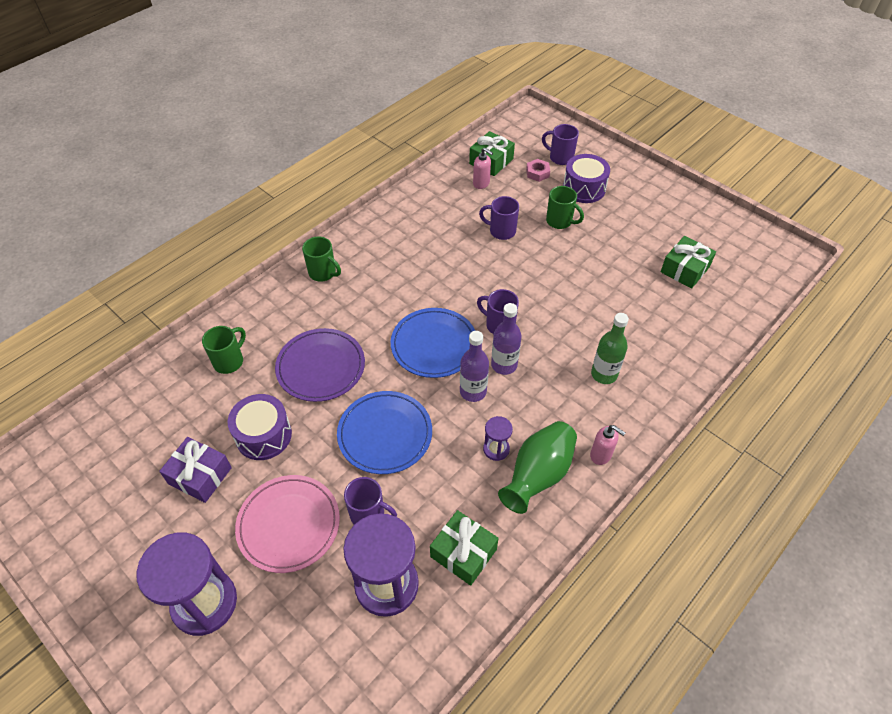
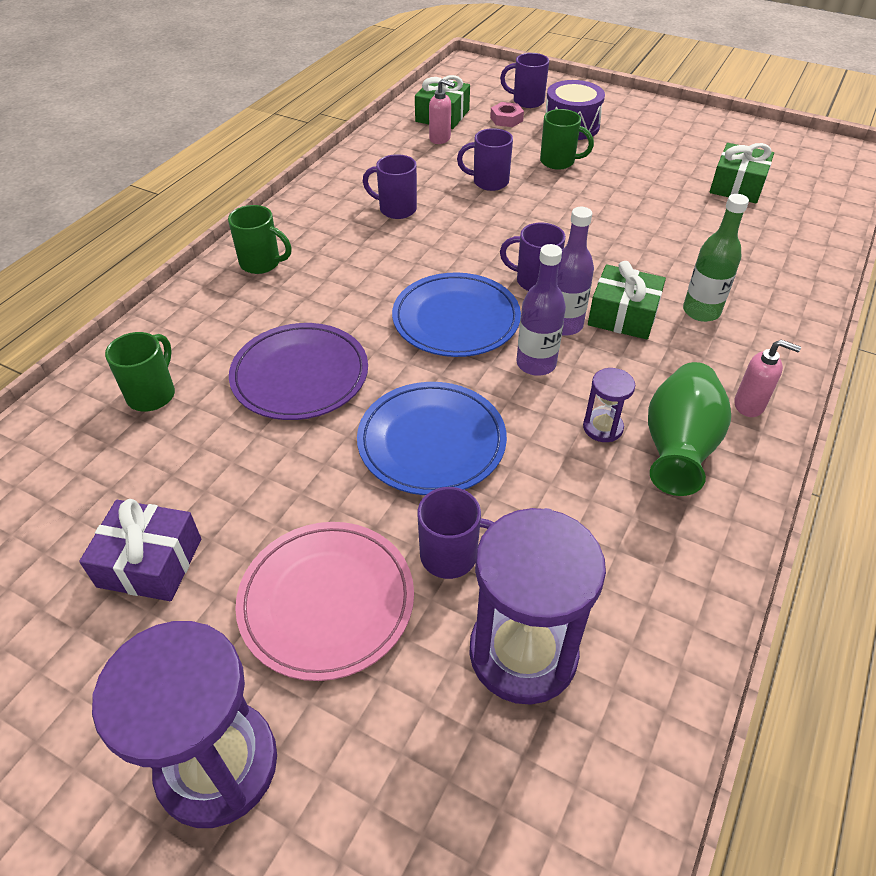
camera: 15 degrees left, 5 degrees down
purple drum [228,394,292,460] -> none
green gift [430,510,499,586] -> green gift moved to [588,261,666,339]
none -> purple mug [363,154,417,219]

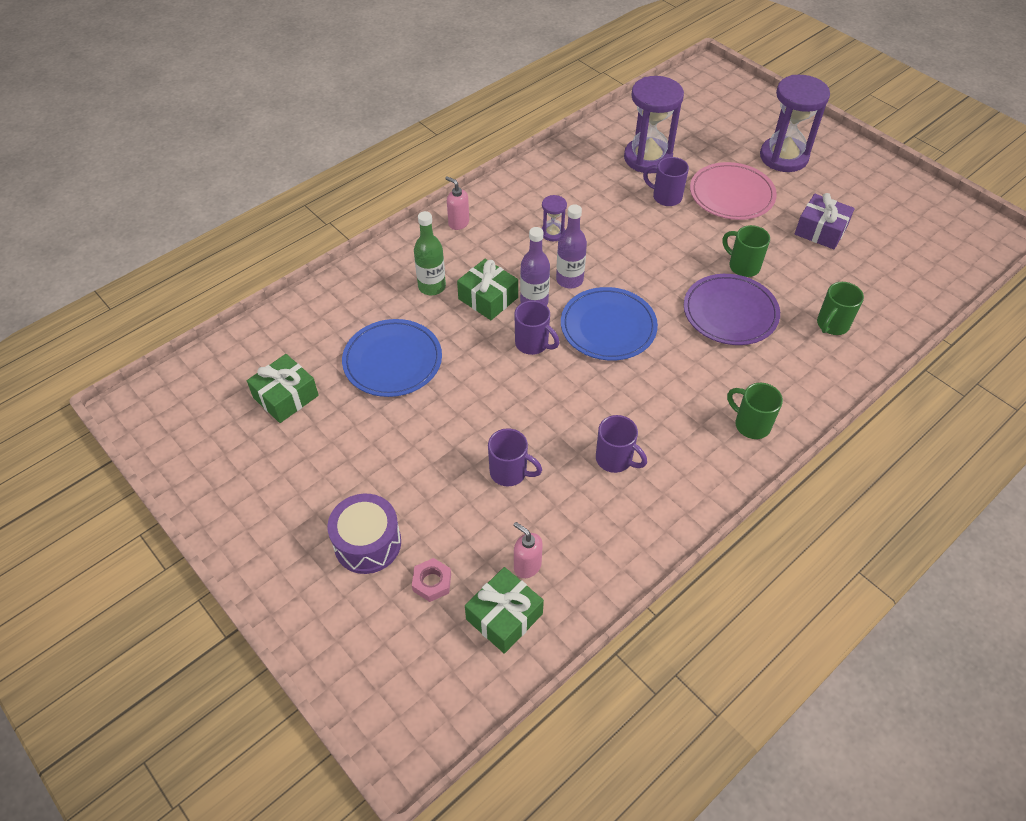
camera: 160 degrees left, 5 degrees up
blue plate [357,382,507,495] -> blue plate moved to [342,319,442,397]
purple mug [500,53,549,108] -> none
green mug [540,109,594,170] -> green mug moved to [723,225,770,277]
green vase [648,362,731,496] -> none

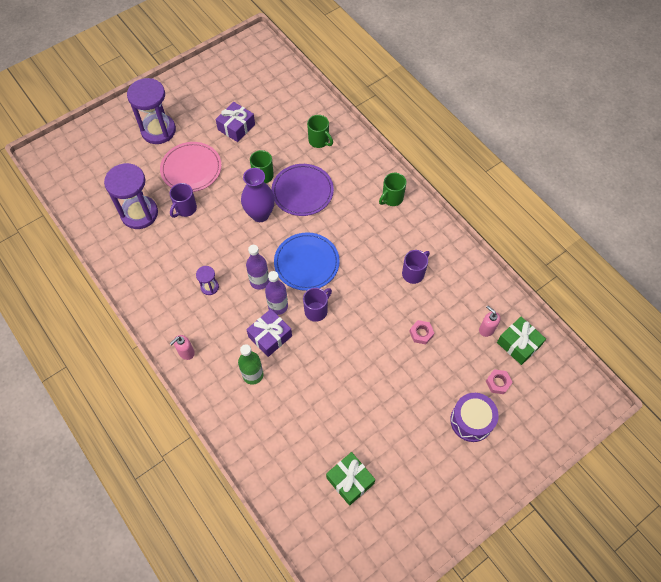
camera: 85 degrees left, 10 degrees up
blue plate [342,319,442,397] -> none
green gift [457,259,518,320] -> purple gift [246,309,292,357]
purple mug [488,428,542,487] -> pink nut [409,320,434,344]
pink soap dispenser [513,522,543,578] -> pink soap dispenser turned 90 degrees clockwise [479,306,500,337]
none -> purple vase [241,168,275,222]

